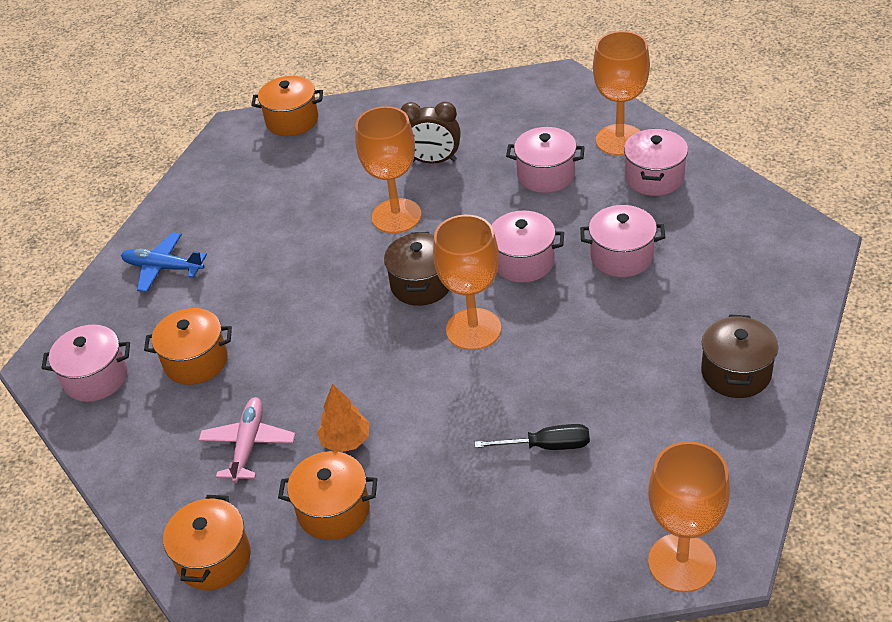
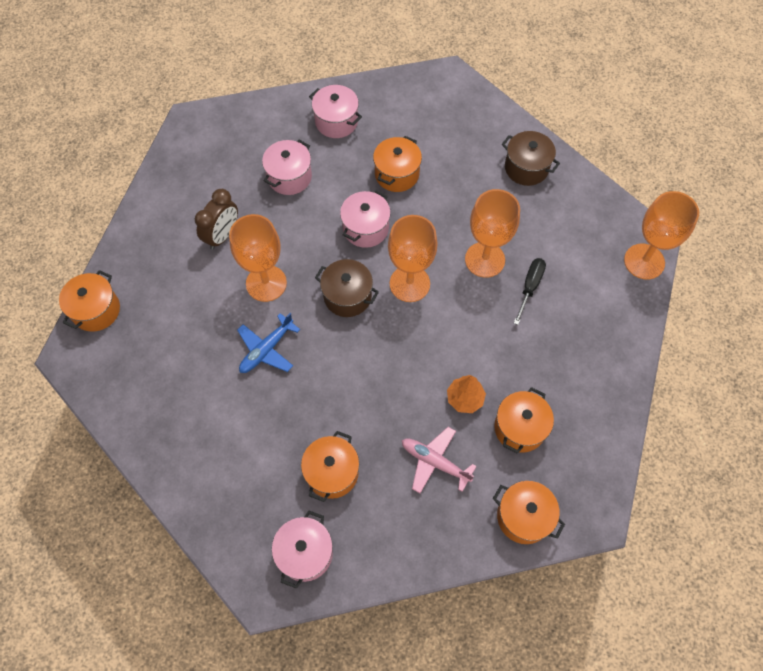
camera: 70 degrees left, 20 degrees up
blue plane [121,232,207,292] -> blue plane moved to [237,313,300,373]
pink pot [580,205,665,277] -> orange pot [373,136,422,192]
orange goblet [593,31,650,156] -> orange goblet moved to [465,189,520,278]

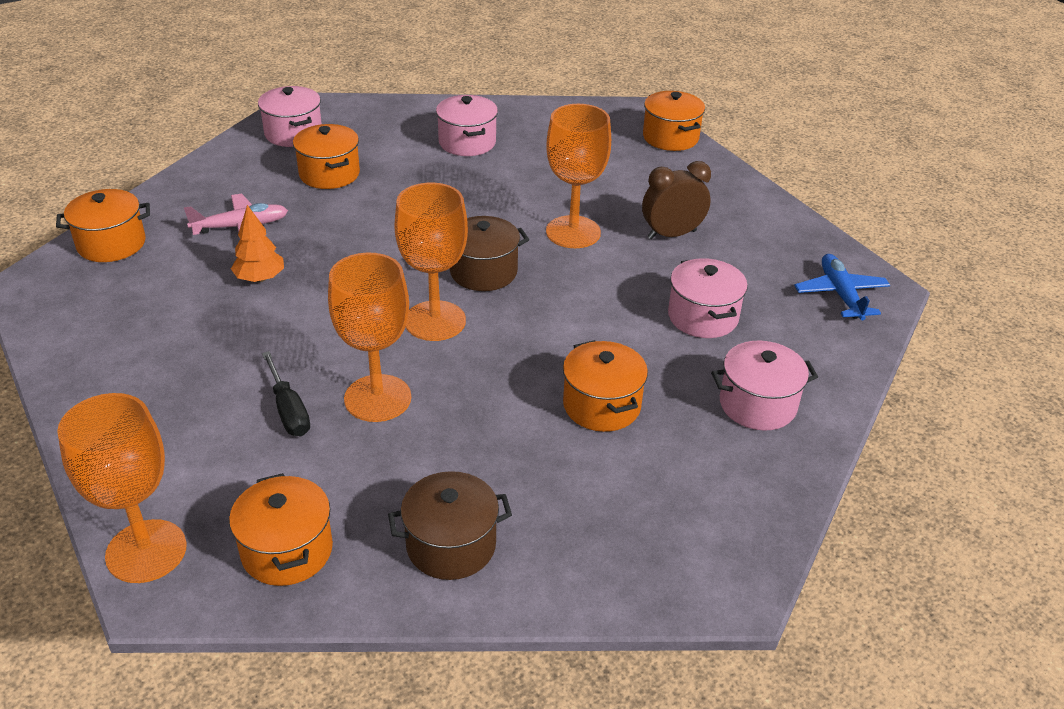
camera: 130 degrees right, 25 degrees down
brown clock [195,189,238,250] -> brown clock turned 90 degrees clockwise [642,161,711,239]
blue plane [237,313,300,373] -> blue plane moved to [794,254,890,320]
pink pot [340,190,391,248] -> pink pot moved to [436,95,498,156]
orange pot [494,387,554,453] -> orange pot moved to [229,473,333,586]

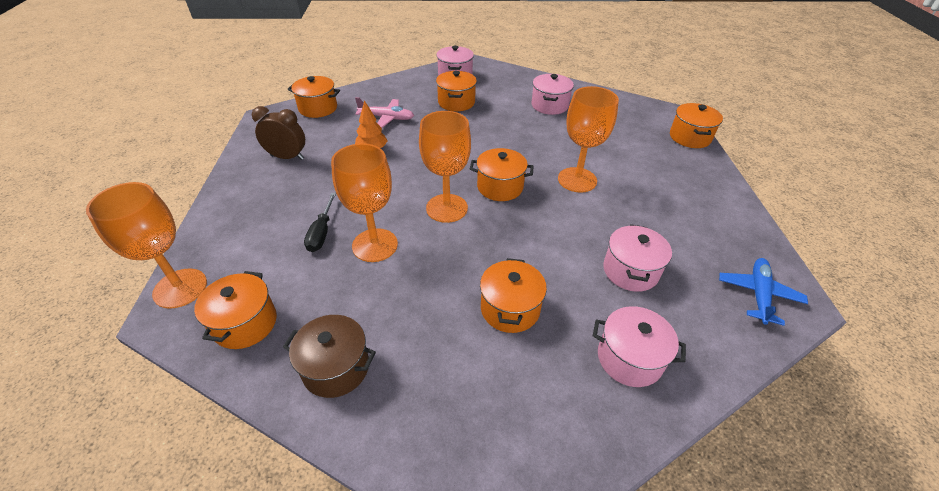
camera: 30 degrees right, 5 degrees up
brown pot [450,216,529,291] -> orange pot [470,148,534,201]
brown clock [642,161,711,239] -> brown clock moved to [252,106,305,160]

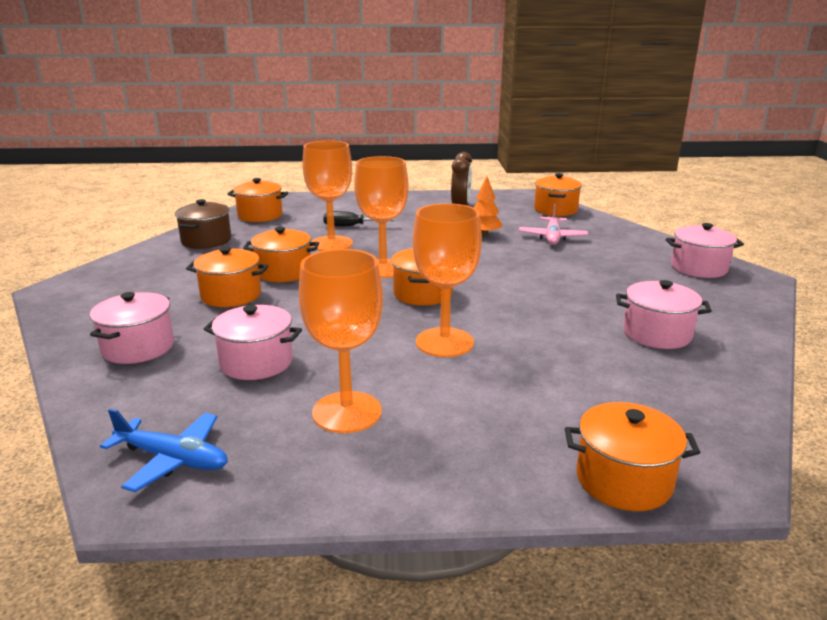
camera: 90 degrees right, 20 degrees down
orange goblet [86,182,207,309] -> orange goblet moved to [299,249,383,433]
orange pot [436,71,477,111] -> orange pot moved to [243,227,319,282]

